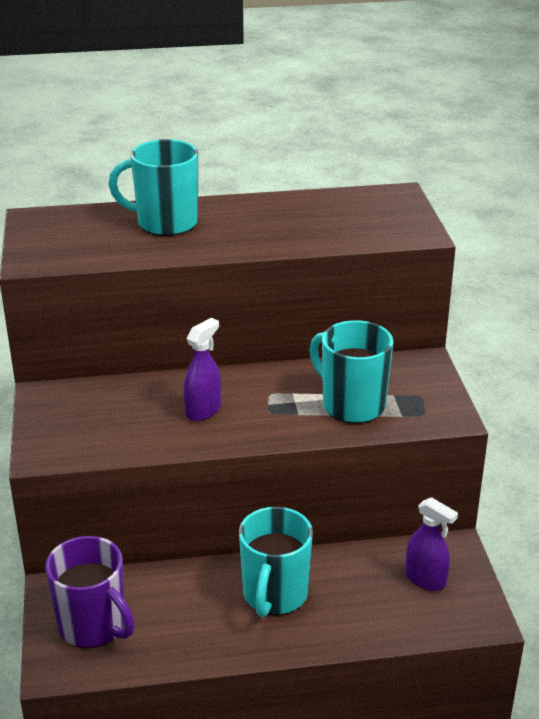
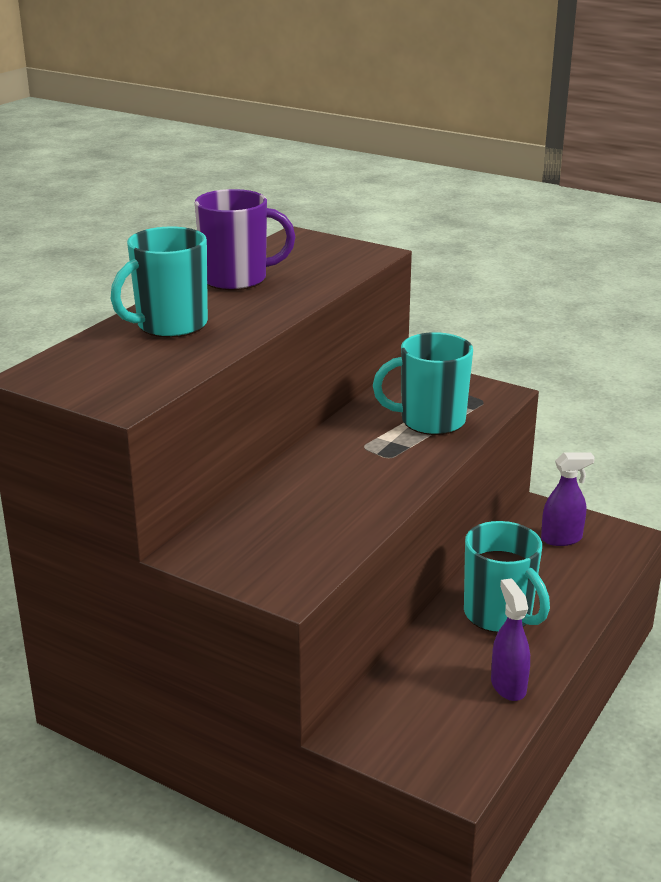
camera: 50 degrees left, 5 degrees down
purple mug [45,536,135,648] -> purple mug moved to [195,189,295,290]
purple spray bottle [184,318,221,421] -> purple spray bottle moved to [491,578,530,701]

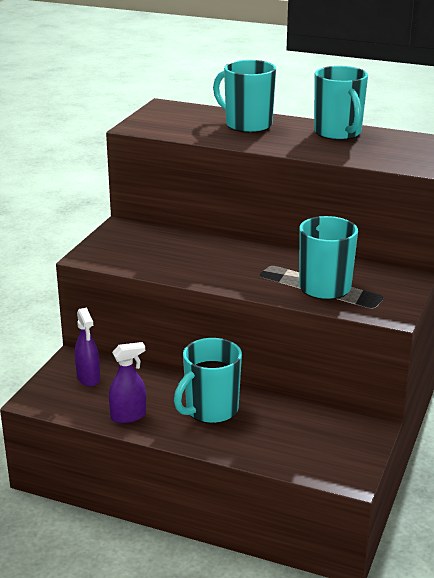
camera: 80 degrees right, 0 degrees up
purple mug [195,189,295,290] -> turquoise mug [314,66,368,140]
purple spray bottle [541,452,595,546] -> purple spray bottle moved to [75,308,100,387]

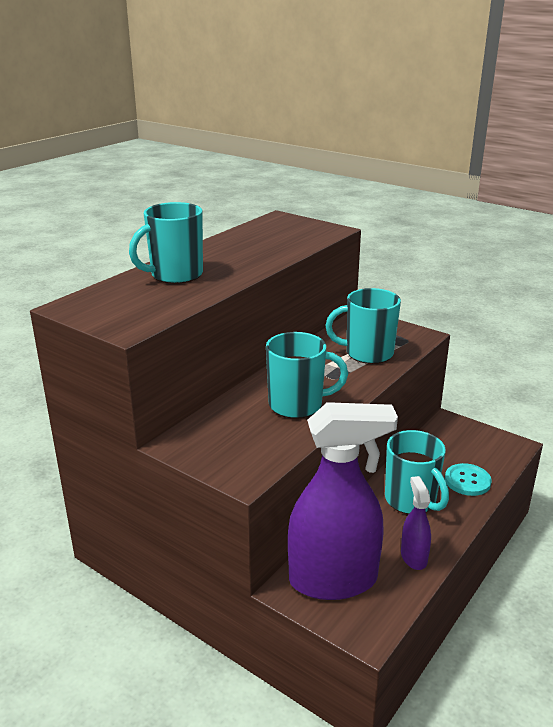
camera: 75 degrees left, 0 degrees up
purple spray bottle [75,308,100,387] -> purple spray bottle [288,402,398,600], size x2.22
turquoise mug [314,66,368,140] -> turquoise mug moved to [266,332,348,419]
none -> turquoise button [445,463,492,496]

